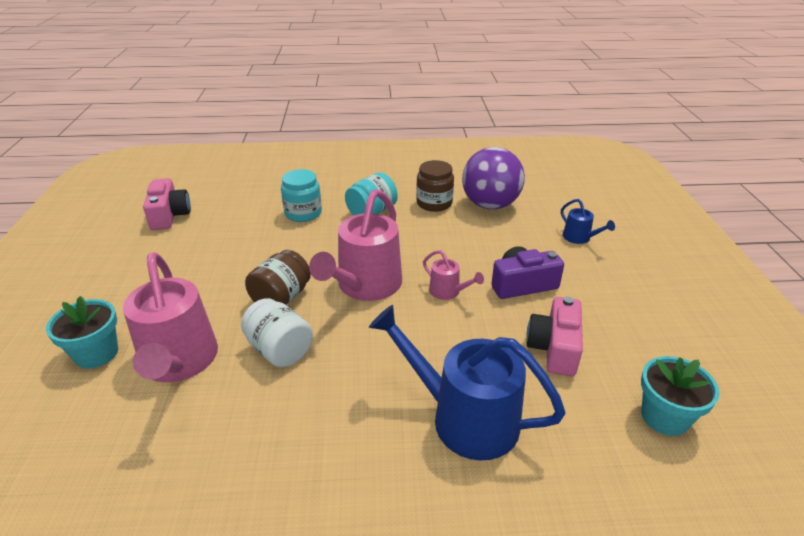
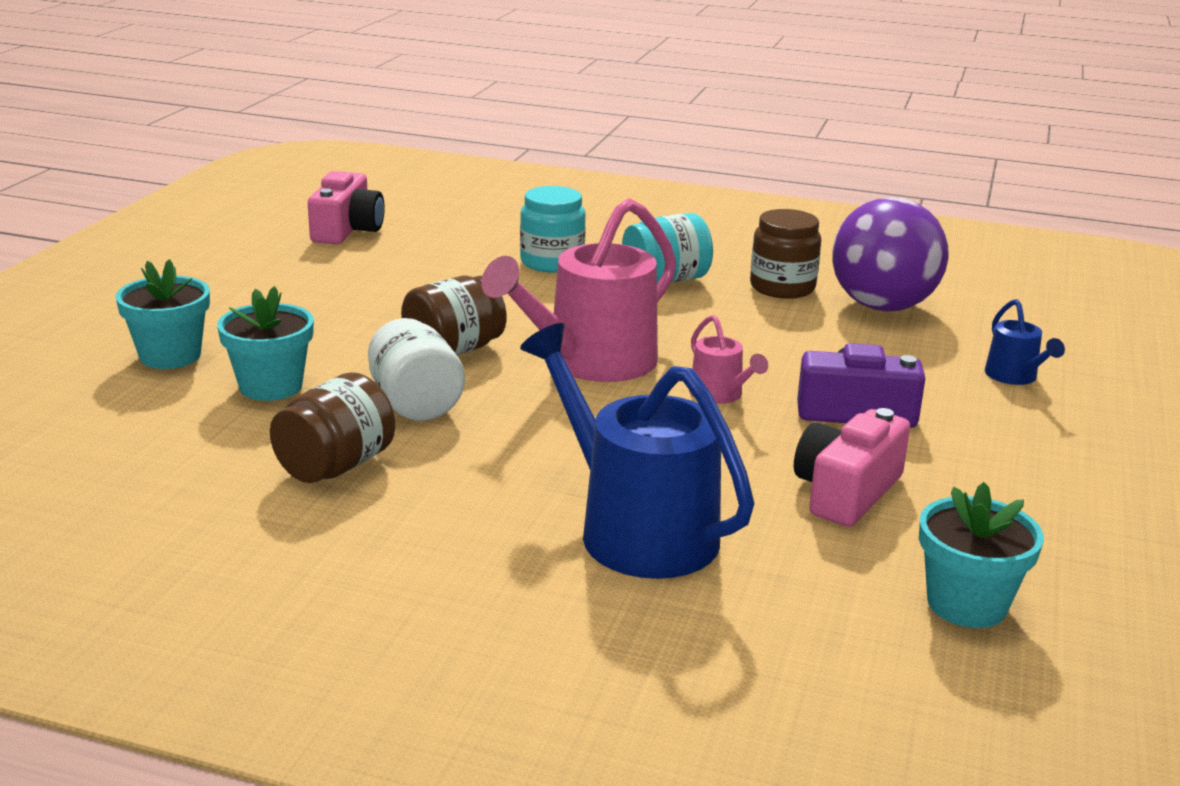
camera: 20 degrees right, 10 degrees down
pink watering can [123,252,218,382] -> turquoise flower pot [217,286,314,401]
none -> brown jar [270,372,395,483]

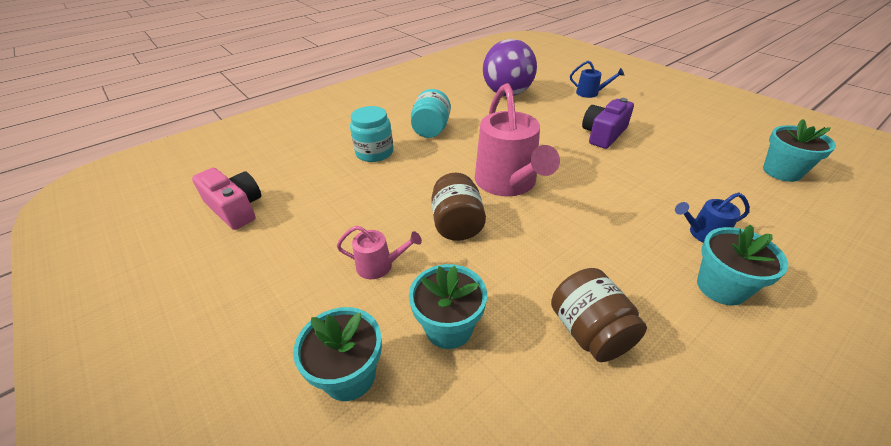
camera: 55 degrees left, 15 degrees up
white jar [368,318,465,421] -> none
blue watering can [520,323,755,579] -> blue watering can [675,193,750,242], size x0.47
pink watering can [689,315,768,404] -> pink watering can moved to [337,226,422,279]
brown jar [750,209,821,299] -> none
pink camera [794,408,910,527] -> none
none -> turquoise flower pot [697,224,788,306]

